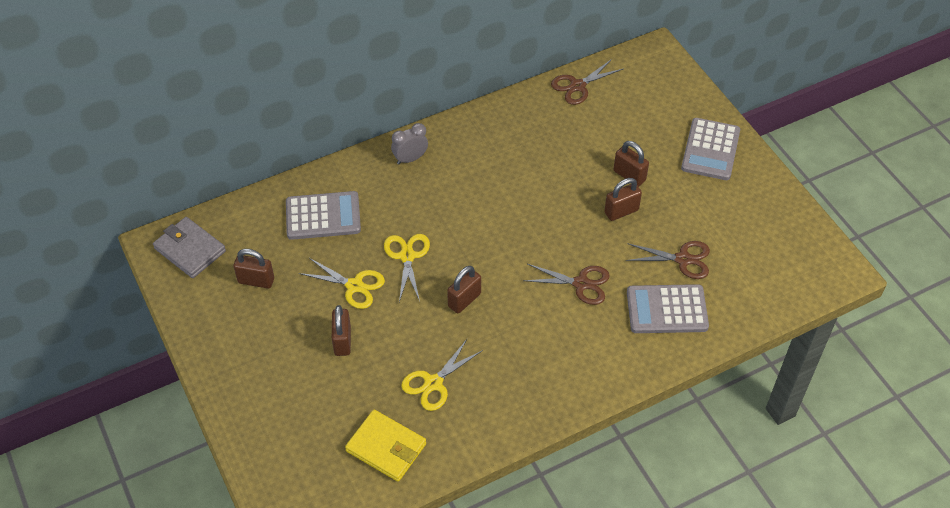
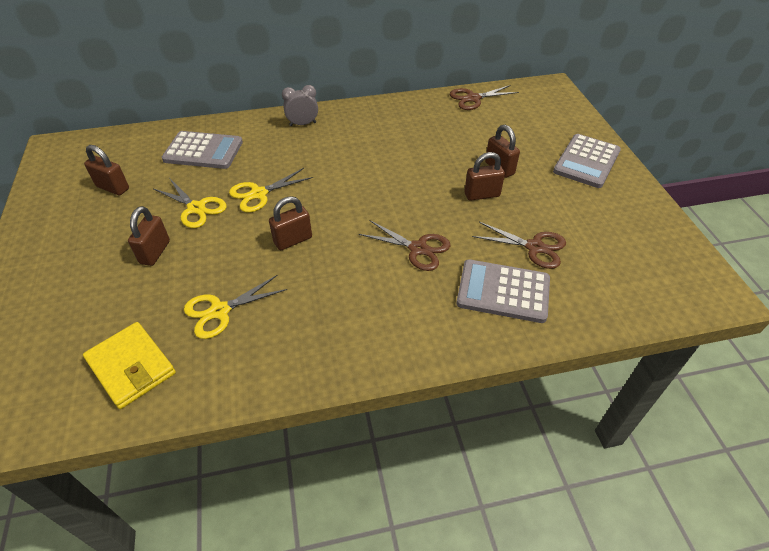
camera: 15 degrees right, 5 degrees down
grey wallet [153,217,226,278] -> none
yellow scissors [384,234,430,302] -> yellow scissors turned 135 degrees counterclockwise [229,168,313,213]

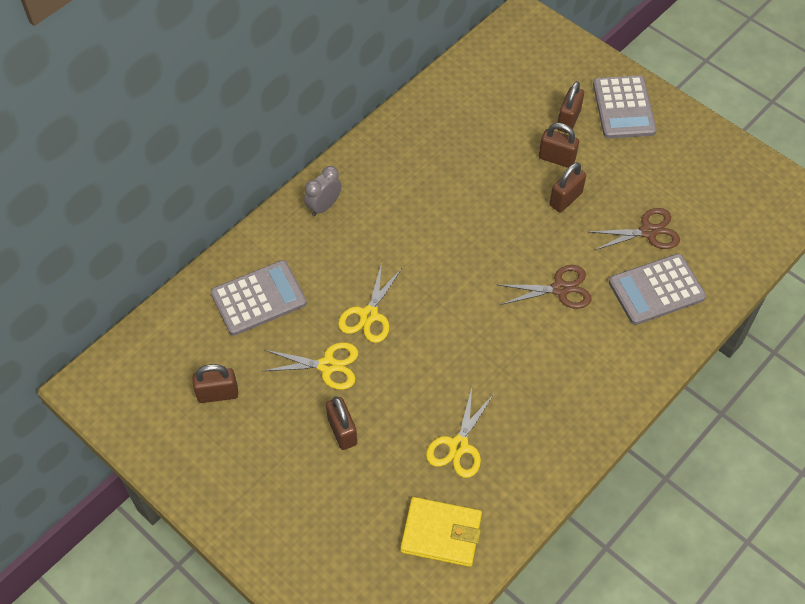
camera: 35 degrees left, 10 degrees up
brown padlock [269,196,312,250] -> brown padlock moved to [558,81,584,133]
brown scissors [450,85,519,110] -> none

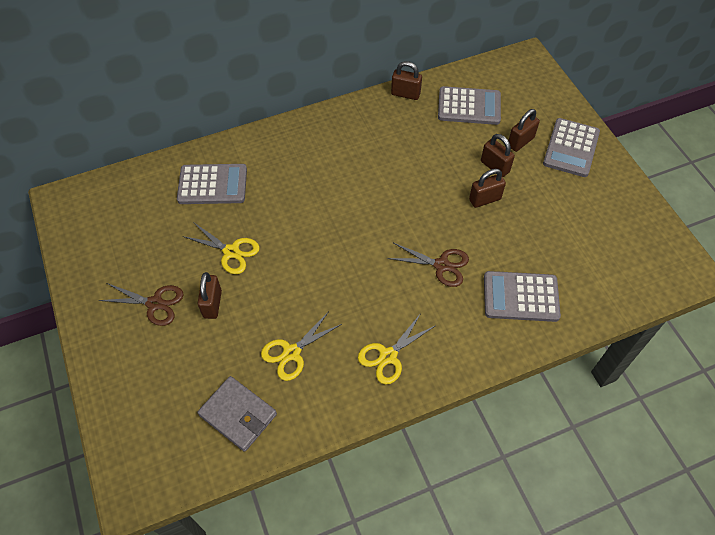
camera: 25 degrees right, 0 degrees up
brown padlock [192,364,238,403] -> brown padlock moved to [391,61,422,100]
grey clock [304,166,342,216] -> none
yellow scissors [338,262,403,343] -> yellow scissors moved to [358,313,435,384]
yellow wallet [400,497,482,567] -> grey wallet [197,376,277,452]
brown scissors [589,208,680,251] -> brown scissors moved to [98,283,184,326]
none -> grey calculator [438,86,501,125]

